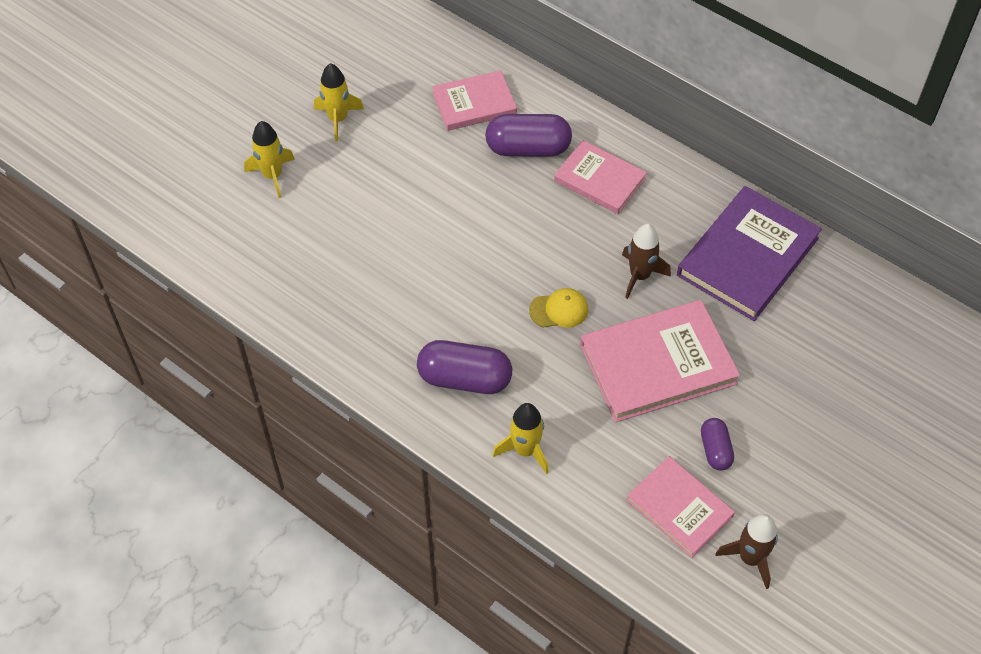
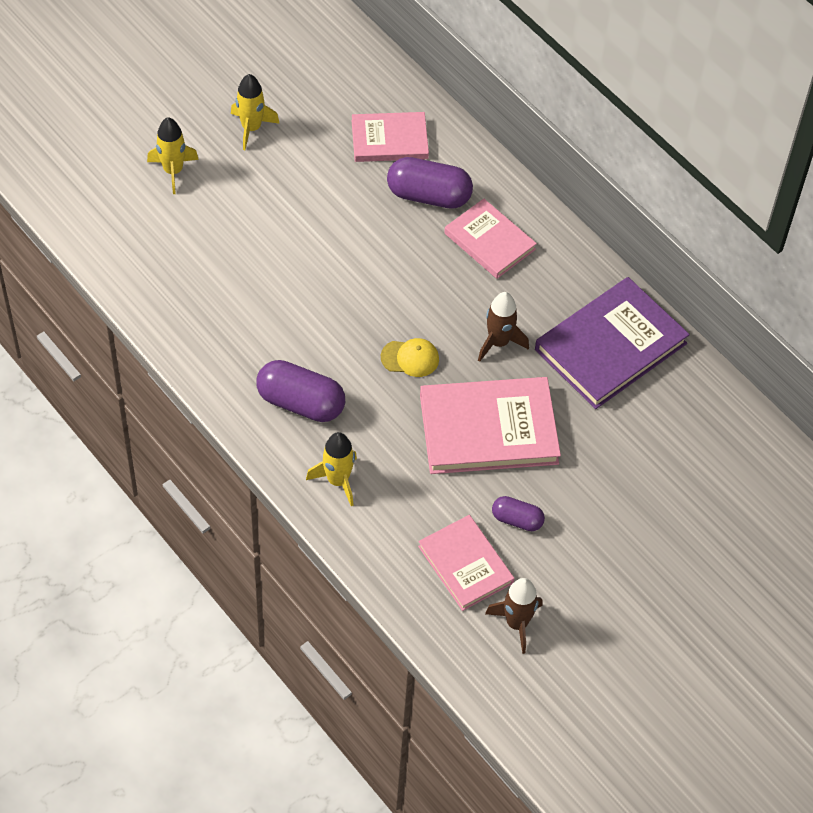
camera: 10 degrees right, 0 degrees up
purple capsule [701,418,734,470] -> purple capsule turned 75 degrees counterclockwise [492,496,545,531]

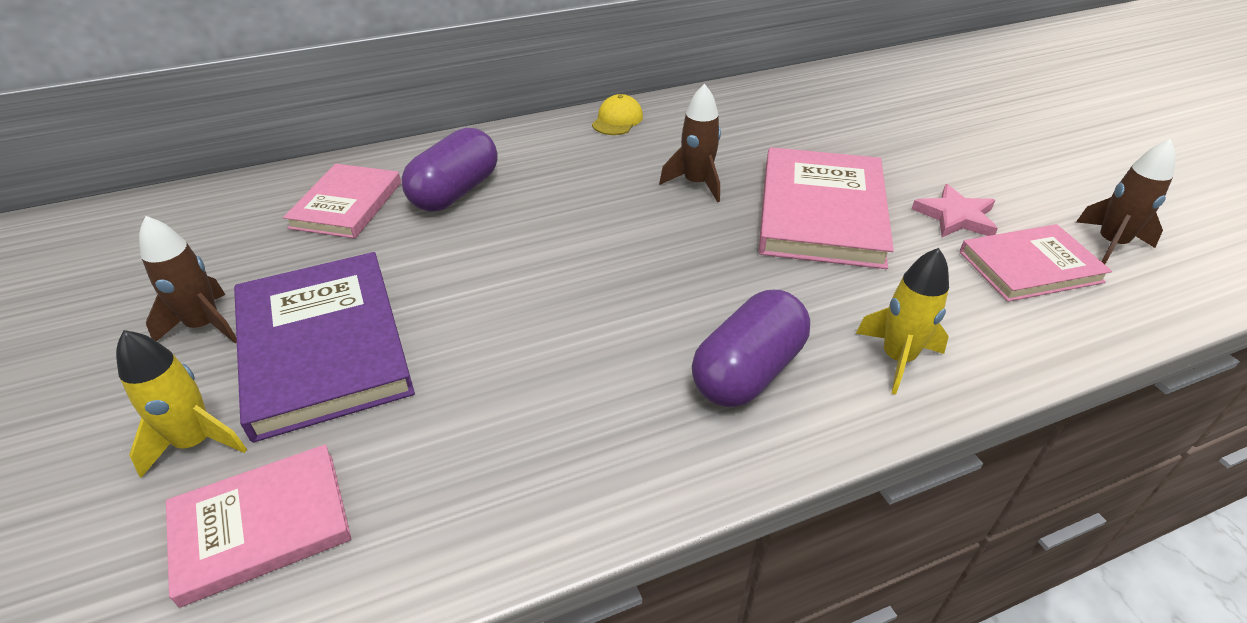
camera: 70 degrees left, 15 degrees down
yellow rocket [231,74,280,150] -> brown rocket [139,216,237,343]
yellow cap [381,338,439,377] -> yellow cap moved to [592,94,643,135]
pink book [444,199,537,279] -> pink book moved to [166,444,351,608]
purple capsule [492,496,545,531] -> pink star [912,184,998,237]
purple book [535,277,690,409] -> purple book moved to [234,252,415,443]

